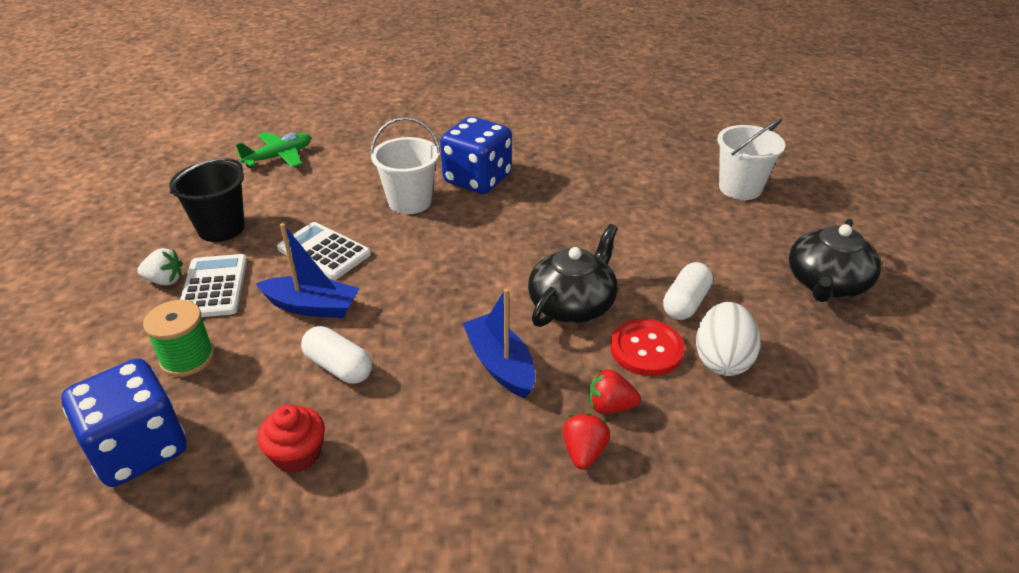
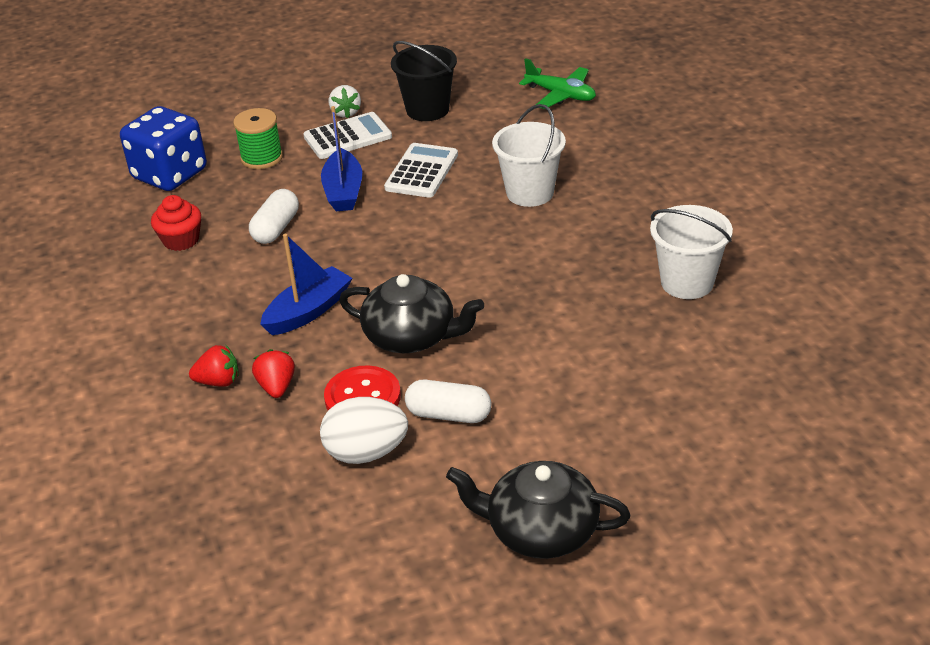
camera: 75 degrees right, 0 degrees up
blue dice [440,117,512,194] -> none
white bucket [717,118,785,200] -> white bucket moved to [650,205,733,299]

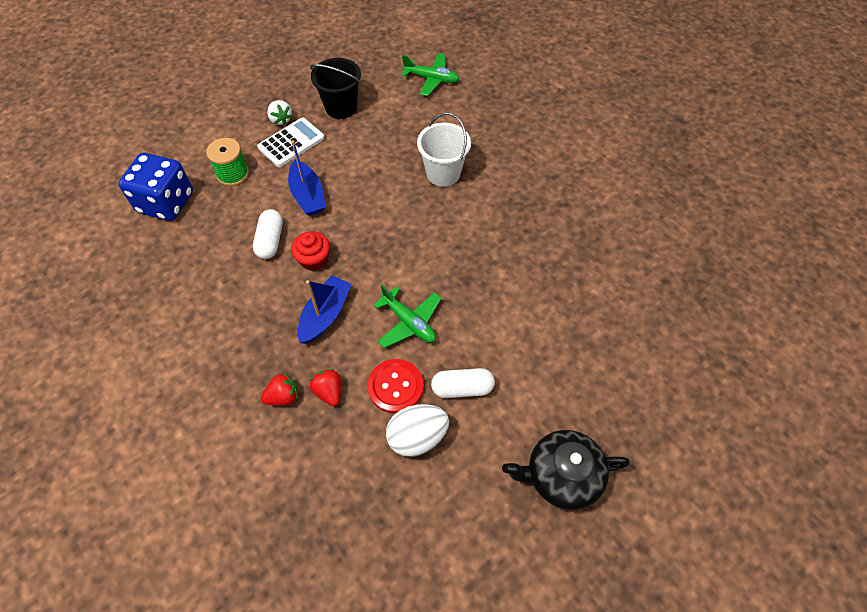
camera: 20 degrees left, 20 degrees up
red cupcake [151,195,201,251] -> red cupcake moved to [291,231,330,271]
black teapot [339,274,484,353] -> green plane [373,285,442,348]
white calculator [384,143,458,198] -> none
white bucket [650,205,733,299] -> none

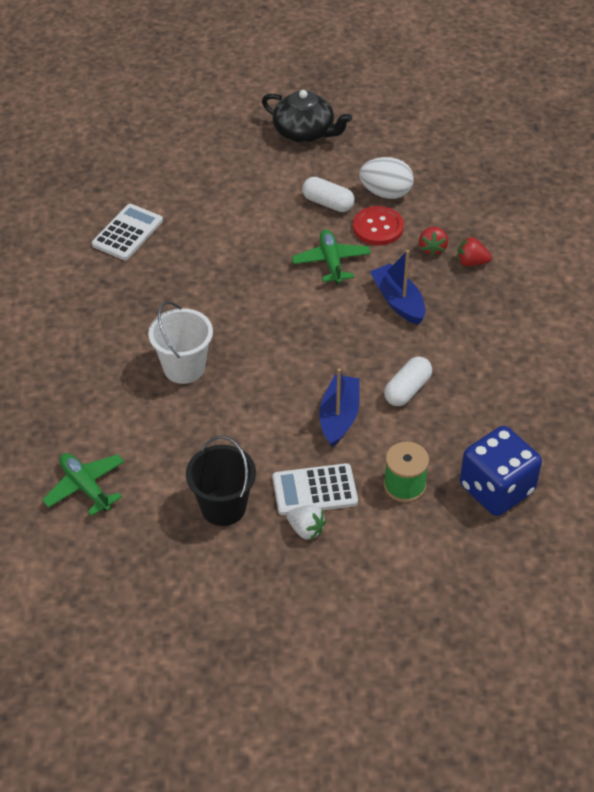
camera: 145 degrees left, 10 degrees down
white strawberry [267,100,293,125] -> white strawberry turned 120 degrees clockwise [287,505,326,540]
red cupcake [291,231,330,271] -> none
blue boat [297,276,351,344] -> blue boat turned 90 degrees clockwise [370,250,425,325]
none -> white calculator [92,204,163,260]

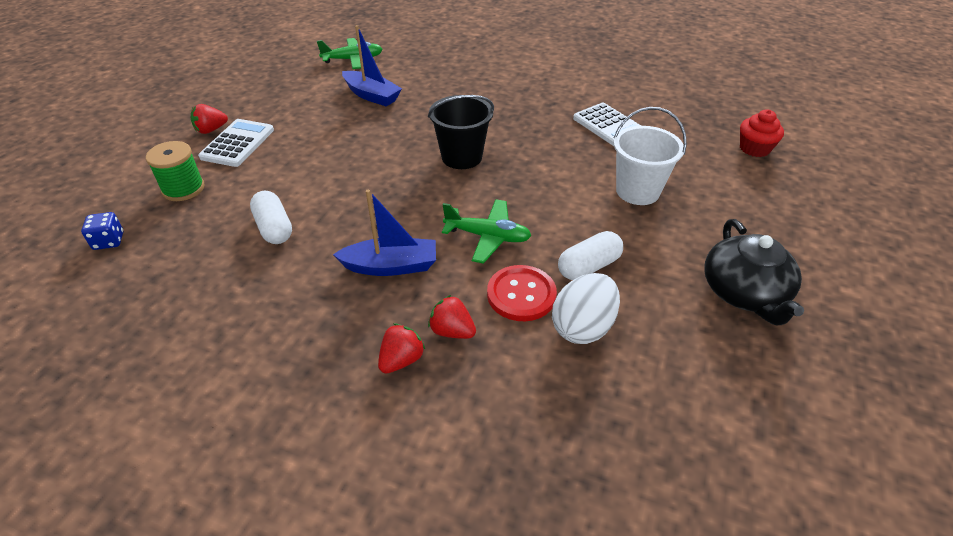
camera: 115 degrees right, 5 degrees down
white bucket [148,301,213,384] -> white bucket moved to [614,107,687,205]
black bucket [186,436,256,526] -> black bucket moved to [428,95,494,169]
black teapot [262,90,352,143] -> black teapot turned 60 degrees counterclockwise [704,219,804,325]
white strawberry [287,505,326,540] -> red strawberry [191,104,228,134]
blue boat [319,368,360,447] -> blue boat moved to [342,25,402,107]
blue dice [460,426,542,516] -> blue dice [81,212,124,250], size x0.44
none -> red cupcake [740,109,784,157]

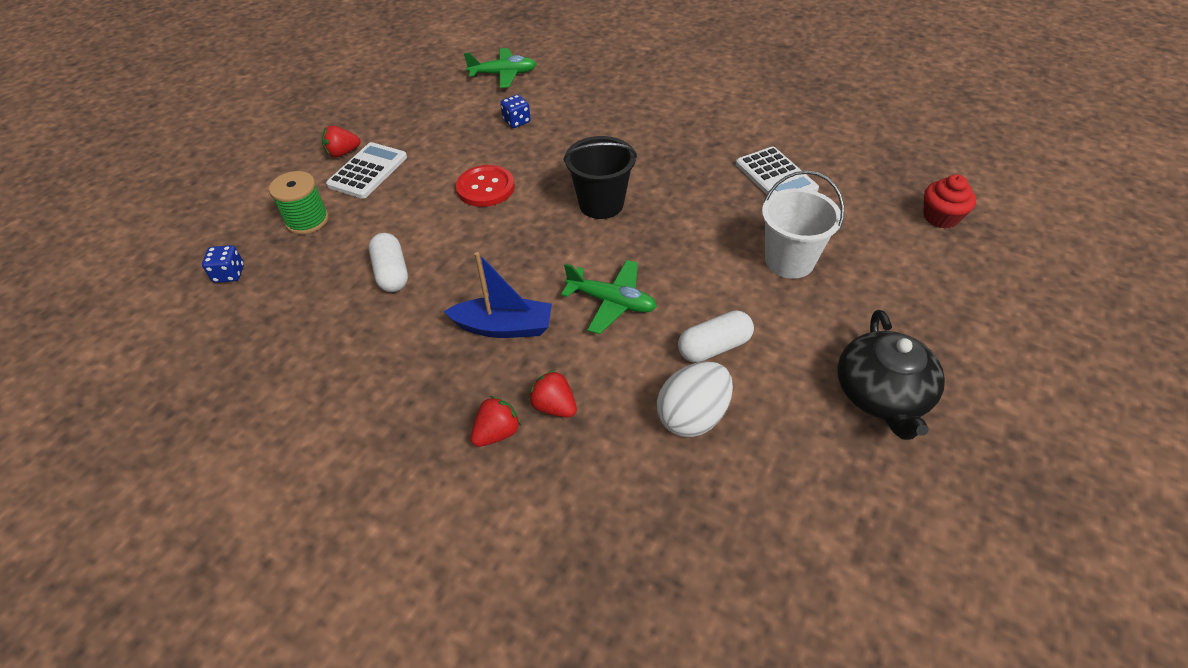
camera: 10 degrees right, 5 degrees up
blue boat [342,25,402,107] -> blue dice [500,95,531,128]
red button [487,265,557,321] -> red button moved to [456,165,515,207]

